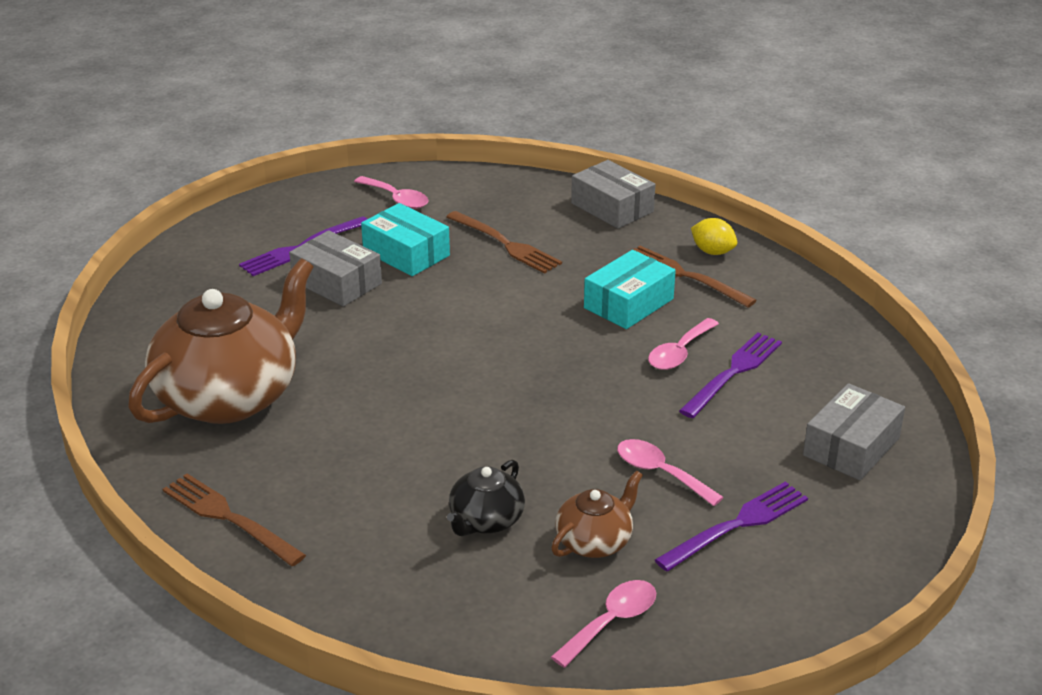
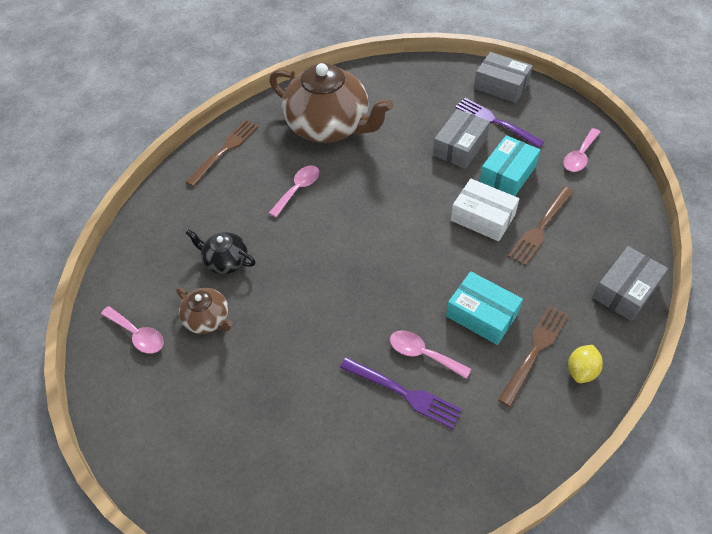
camera: 85 degrees right, 20 degrees up
pink spoon [617,439,724,506] -> pink spoon moved to [269,165,319,217]
purple fork [655,481,808,571] -> none
grey box [803,383,905,481] -> grey box moved to [474,52,533,103]
none -> white box [451,179,519,241]

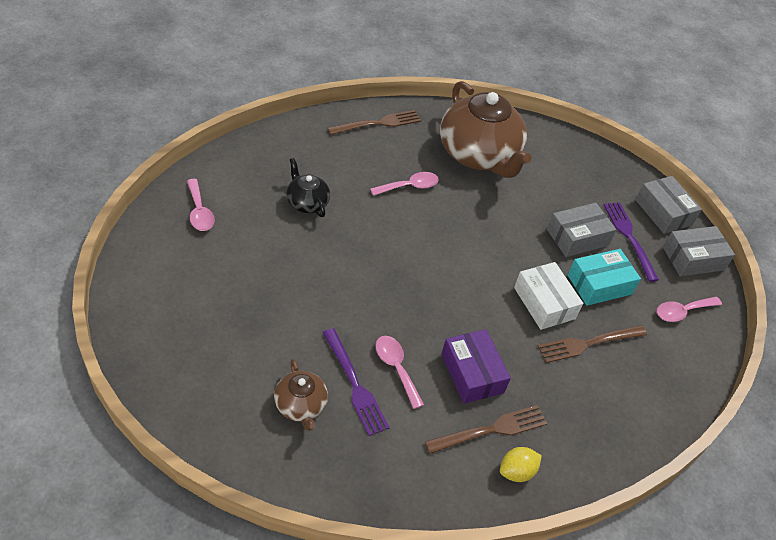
camera: 25 degrees right, 5 degrees down
brown teapot [176,288,233,334] -> brown teapot moved to [274,359,328,431]
turquoise box [446,271,523,345] -> purple box [441,329,511,404]
grey box [592,246,668,321] -> grey box moved to [663,226,735,276]

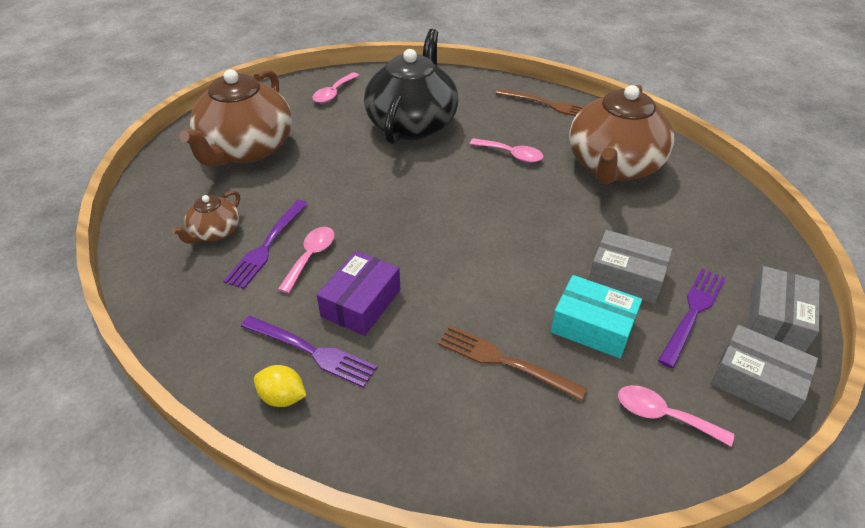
camera: 55 degrees right, 5 degrees down
black teapot [286,158,330,217] -> black teapot [364,29,459,144], size x2.14
brown fork [425,405,547,454] -> purple fork [241,316,378,388]
white box [514,262,583,330] -> none
none -> brown teapot [179,69,292,167]

